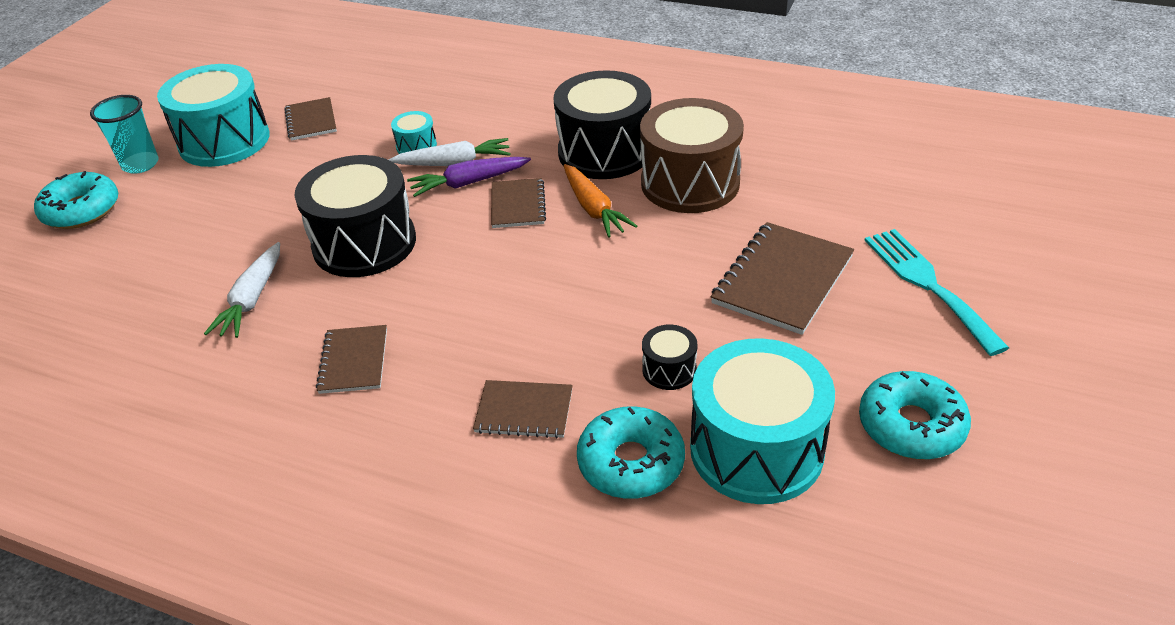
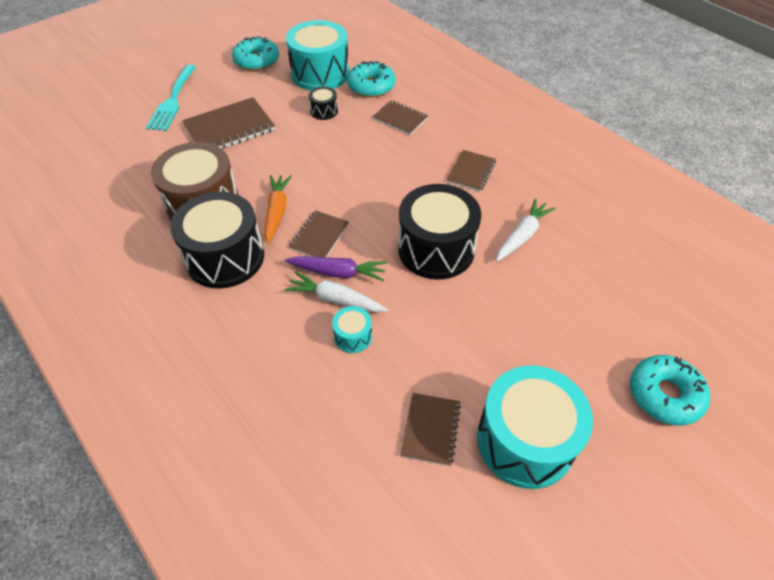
camera: 155 degrees left, 10 degrees up
turquoise cup [90,95,158,174] -> none

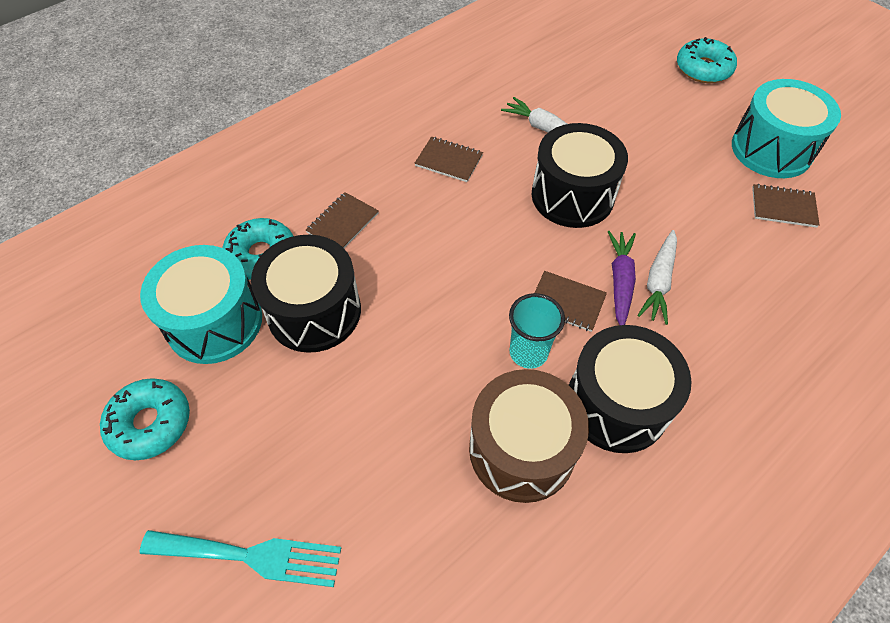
camera: 90 degrees left, 5 degrees up
brown notebook [182,97,275,149] -> none
orange carrot [264,175,292,244] -> turquoise cup [509,293,565,369]
black drum [308,87,338,120] -> black drum [251,235,361,353], size x2.25
turquoise drum [332,306,372,353] -> none

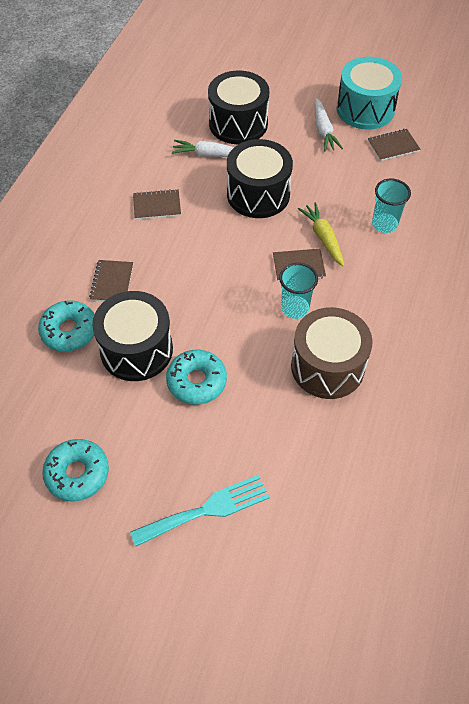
camera: 30 degrees left, 0 degrees up
turquoise drum [140,245,262,364] -> none
black drum [569,325,692,453] -> black drum moved to [208,70,269,144]
purple carrot [608,231,636,325] -> yellow carrot [298,202,344,266]
white carrot [637,230,677,325] -> white carrot moved to [315,98,343,152]
turquoise donut [677,37,737,83] -> turquoise donut moved to [166,349,227,405]
none -> turquoise cup [372,178,411,233]

